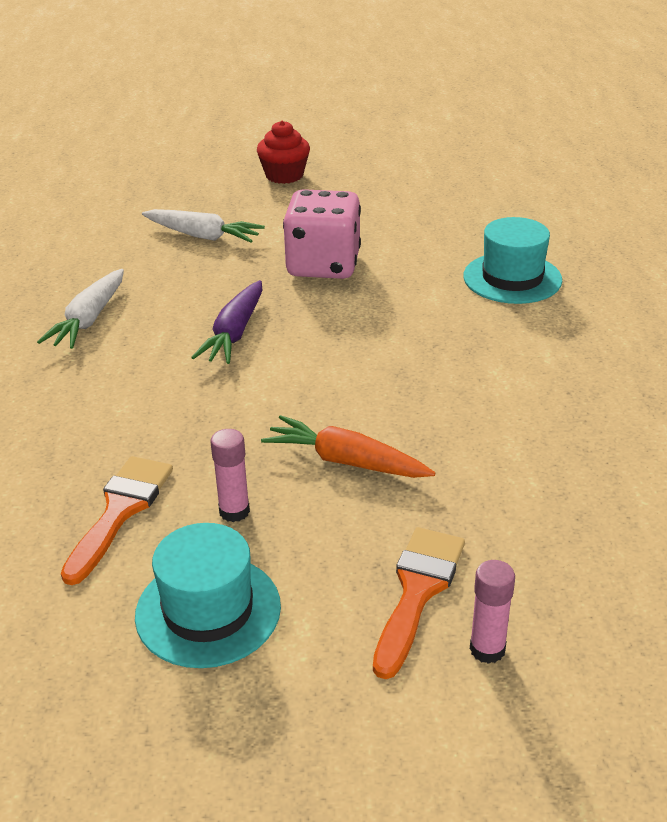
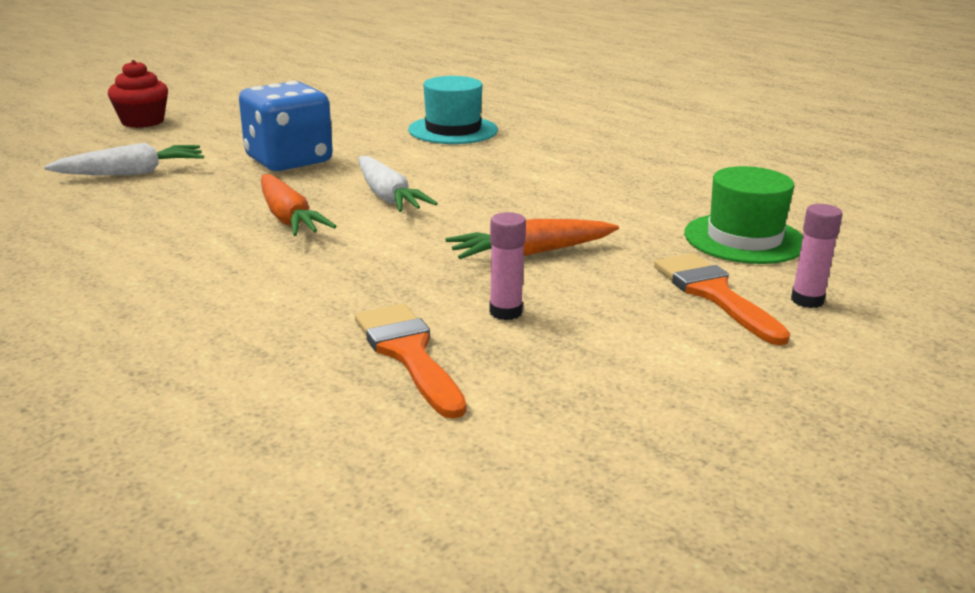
camera: 45 degrees left, 10 degrees down
white carrot [37,269,124,349] -> white carrot moved to [359,156,438,212]
turquoise hat [135,523,281,668] -> none
purple carrot [191,280,262,364] -> orange carrot [261,174,337,236]
pink dice [283,189,361,279] -> blue dice [239,81,333,171]
none -> green hat [684,166,803,264]

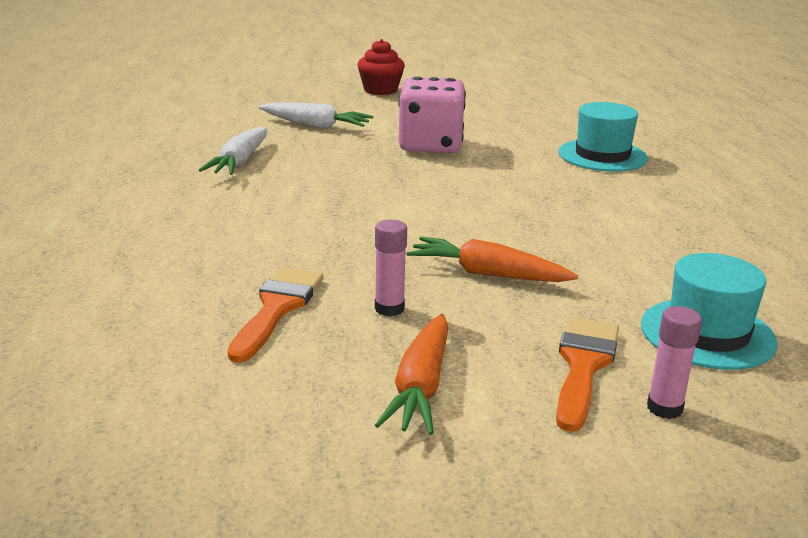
camera: 40 degrees right, 0 degrees up
blue dice [239,81,333,171] -> pink dice [398,77,466,153]
orange carrot [261,174,337,236] -> orange carrot moved to [375,314,448,435]
white carrot [359,156,438,212] -> white carrot moved to [199,127,267,175]
green hat [684,166,803,264] -> turquoise hat [641,253,778,370]

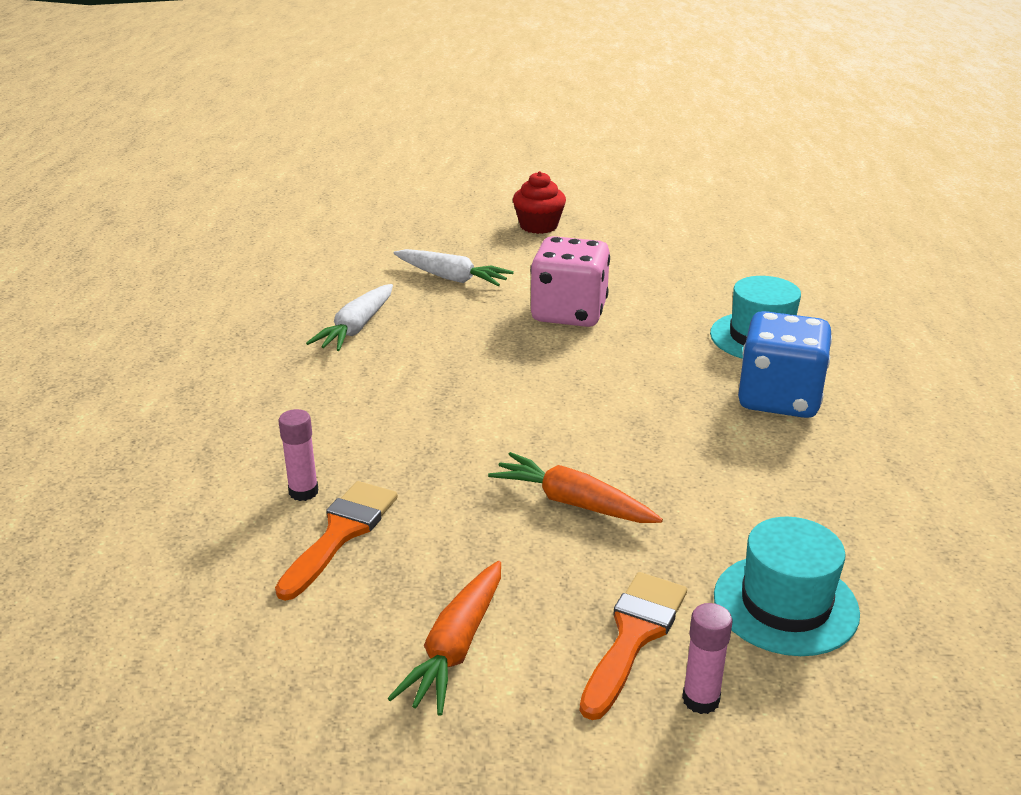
camera: 10 degrees right, 5 degrees up
pink glue stick [375,219,407,316] -> pink glue stick moved to [279,409,319,501]
none -> blue dice [738,311,832,418]

